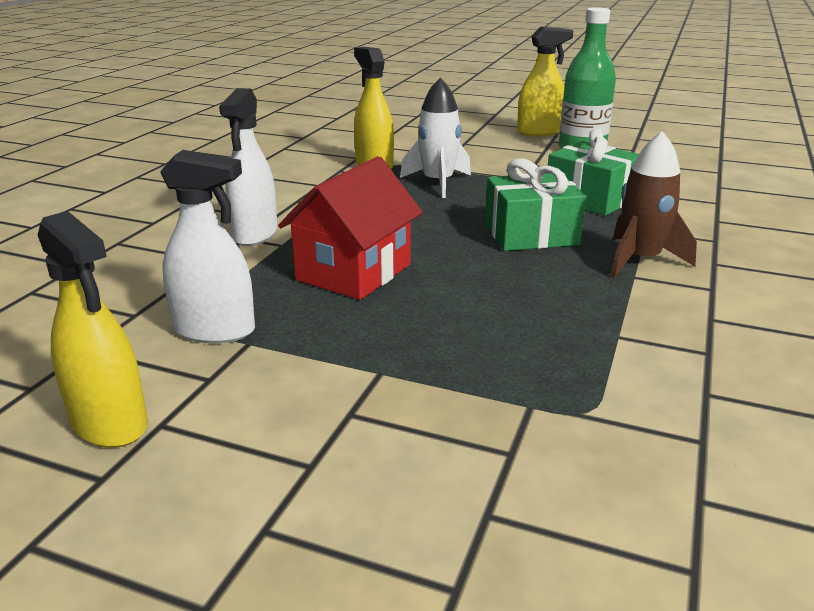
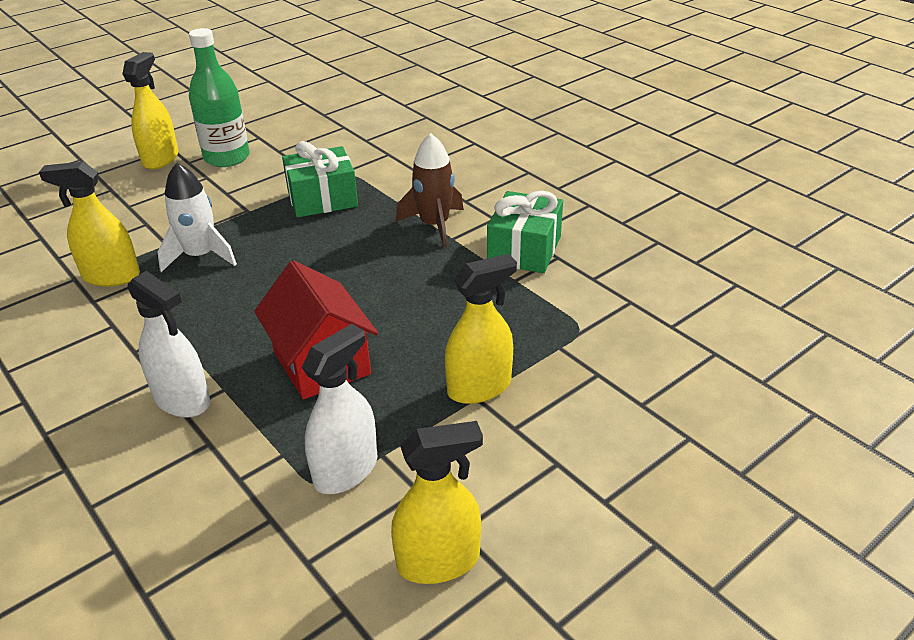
camera: 60 degrees left, 10 degrees up
green gift [485,158,586,251] -> green gift moved to [487,191,563,273]
none -> yellow spray bottle [445,254,517,404]

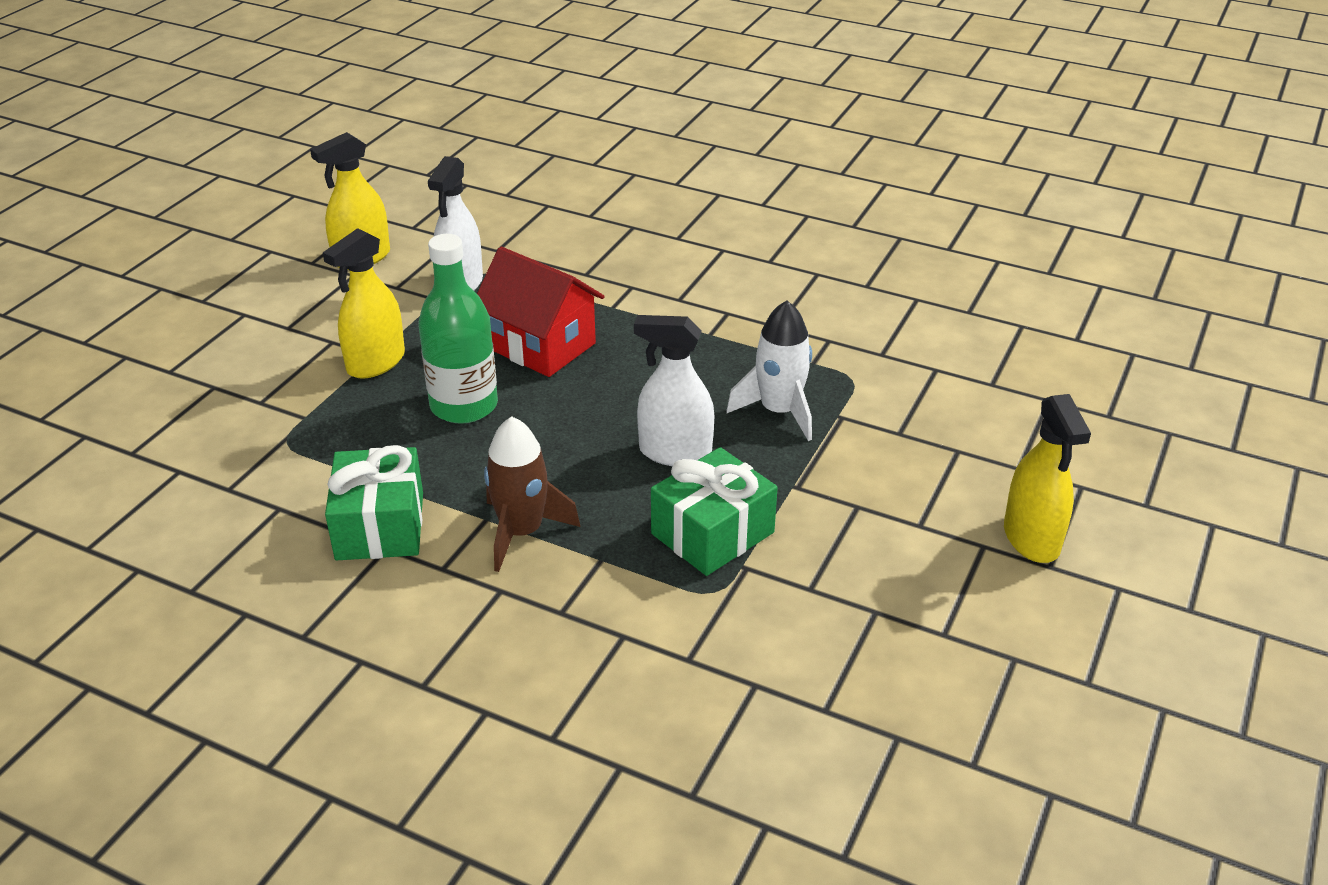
camera: 155 degrees right, 0 degrees up
yellow spray bottle [39,162,140,287] -> none
white spray bottle [127,271,210,418] -> white spray bottle moved to [634,315,714,466]
green bottle [189,28,250,167] -> green bottle moved to [418,234,498,424]

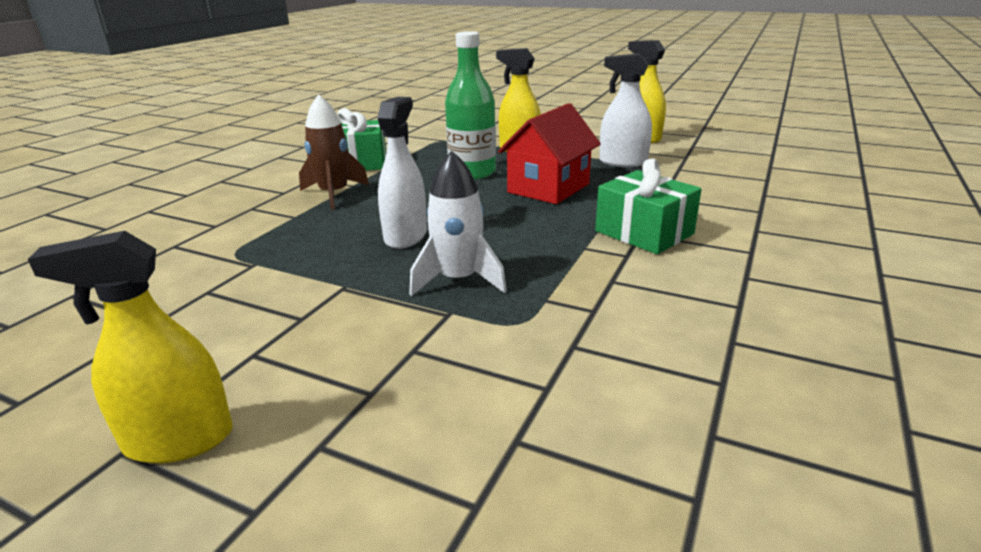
camera: 90 degrees right, 10 degrees down
green gift [651,447,778,576] -> green gift moved to [595,159,702,254]

